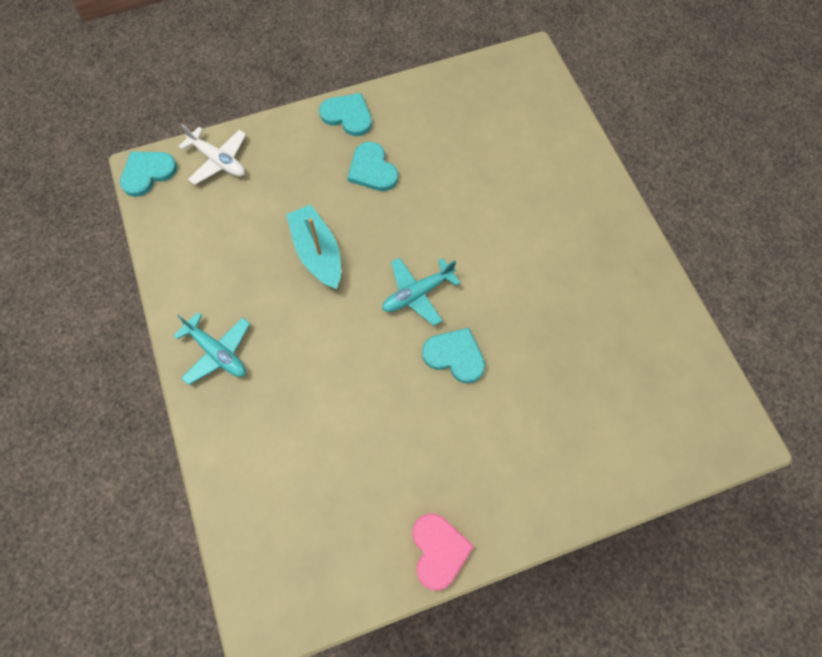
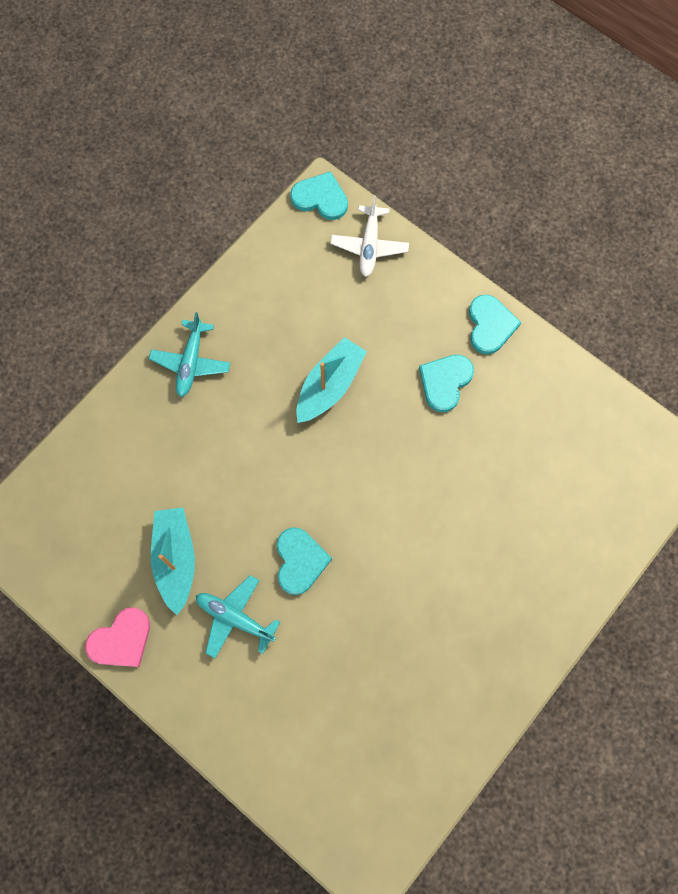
camera: 60 degrees right, 5 degrees up
turquoise plane [382,257,460,326] -> turquoise plane moved to [196,575,280,658]
none -> turquoise boat [151,507,195,615]

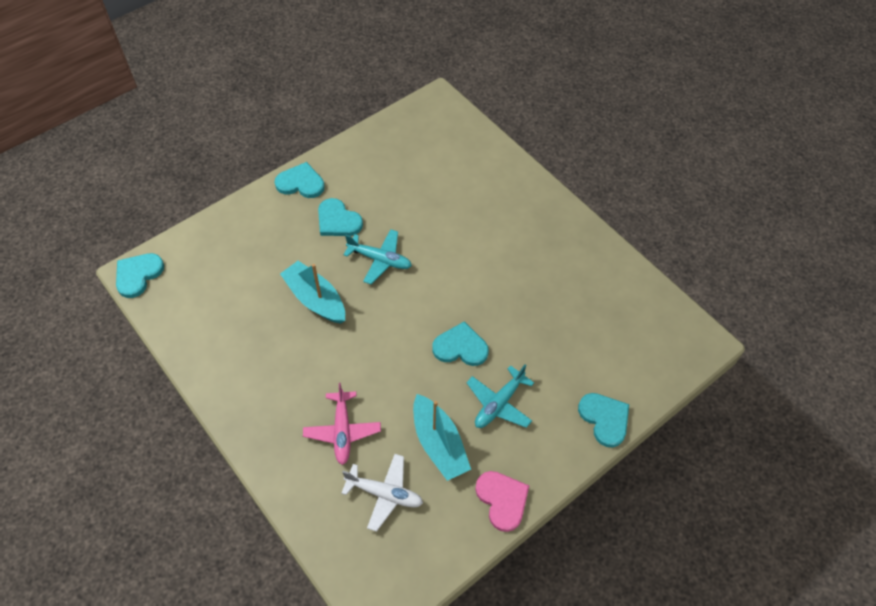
camera: 80 degrees left, 15 degrees down
turquoise plane [149,312,230,397] -> turquoise plane moved to [344,229,412,284]
turquoise boat [151,507,195,615] -> turquoise boat turned 120 degrees counterclockwise [413,394,471,481]
white plane [330,195,409,277] -> white plane moved to [341,454,423,532]
none -> pink plane [303,383,381,465]
none -> turquoise heart [578,393,629,447]

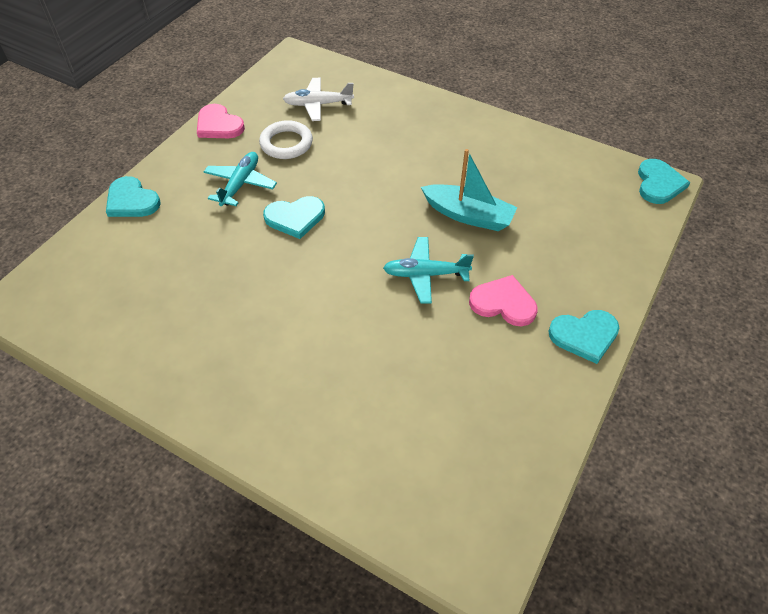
camera: 160 degrees right, 5 degrees down
pink plane [303,383,381,465] -> none
turquoise heart [318,198,363,236] -> pink heart [469,275,538,326]
turquoise boat [413,394,471,481] -> white ring [259,120,313,159]

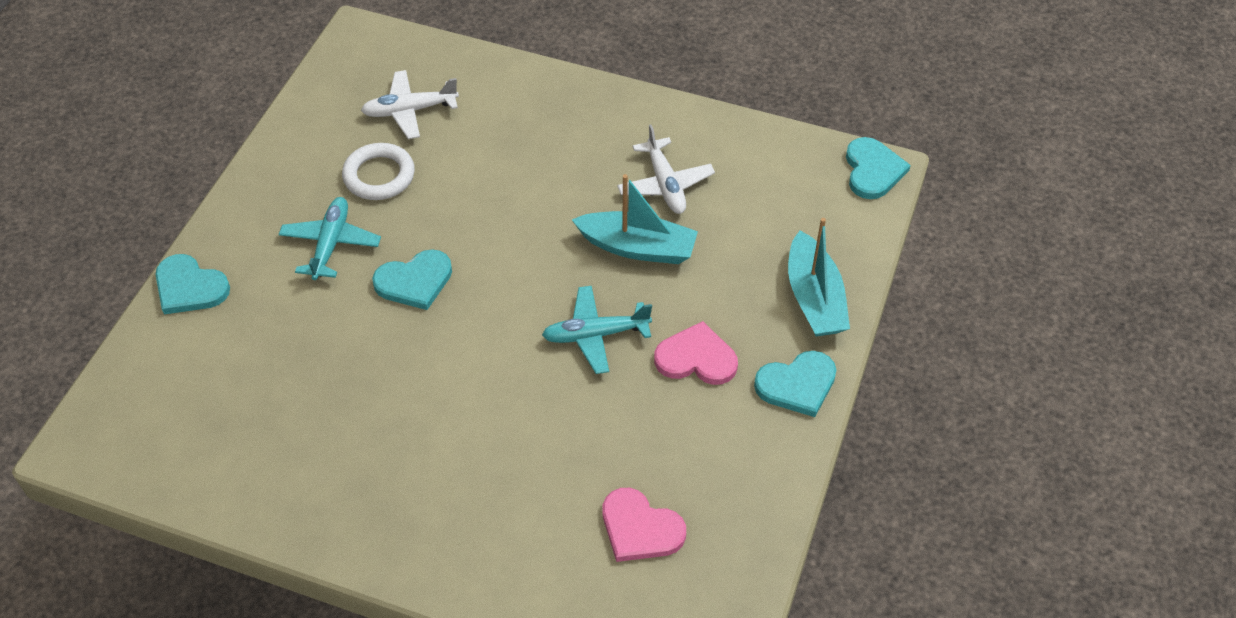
camera: 10 degrees left, 0 degrees up
pink heart [197,104,245,138] -> pink heart moved to [603,488,686,562]
none -> white plane [617,125,715,214]
none -> turquoise boat [788,218,850,336]

